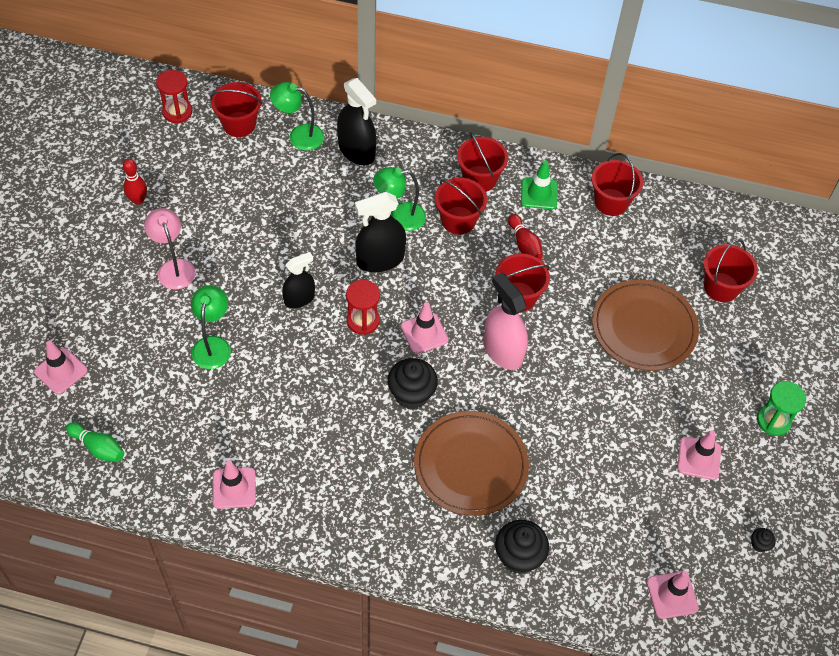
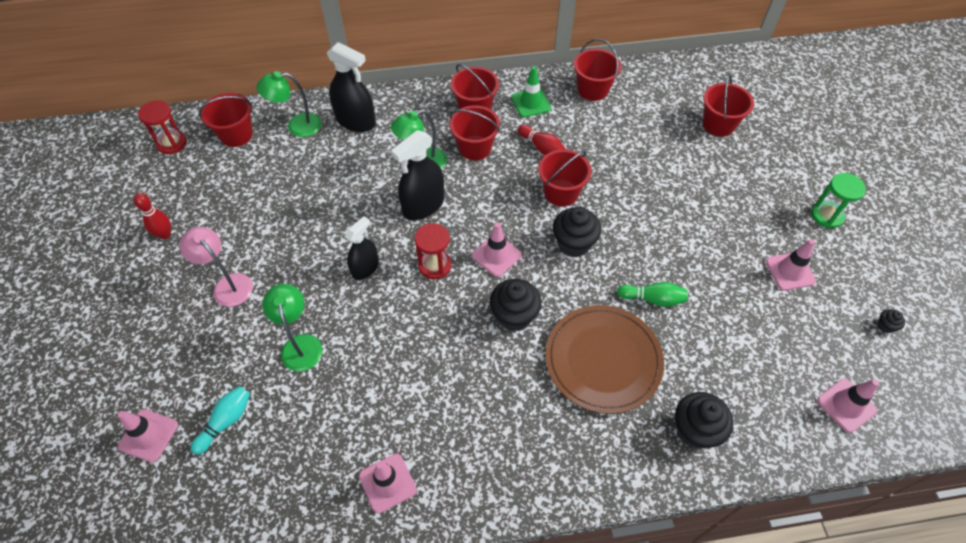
camera: 20 degrees left, 0 degrees up
green bowling pin [66,422,124,462] -> green bowling pin moved to [617,282,688,307]
pink spray bottle [484,273,528,370] -> black cupcake [553,207,601,257]
brown plate [592,279,699,371] -> none
none -> turquoise bowling pin [191,386,250,455]

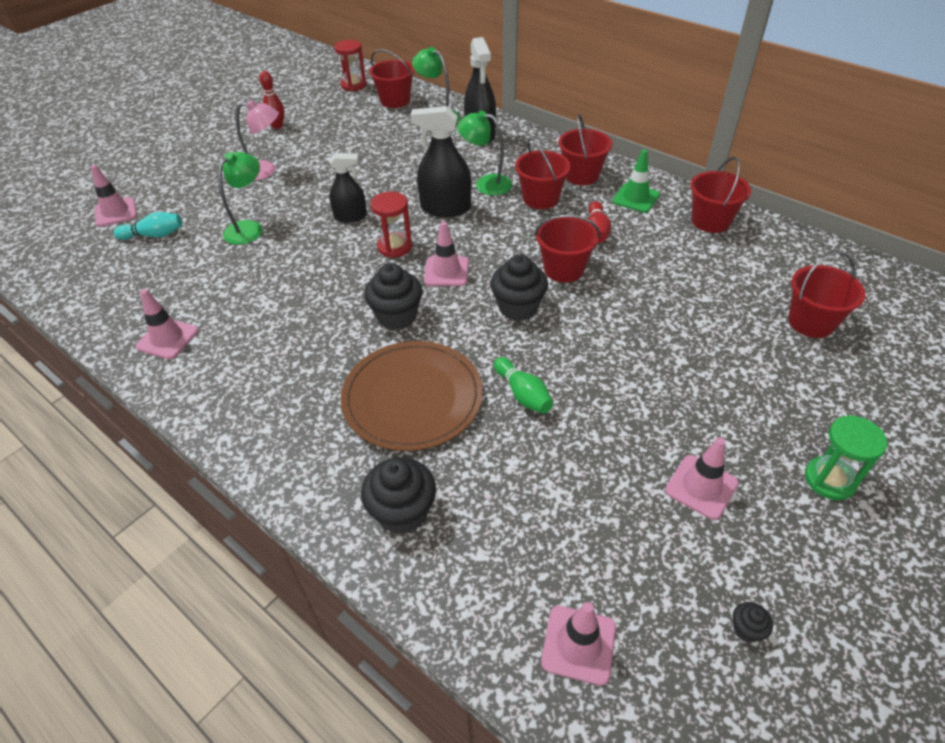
camera: 50 degrees right, 10 degrees down
pink lamp [179,227,253,307] -> pink lamp turned 90 degrees clockwise [236,100,279,181]

